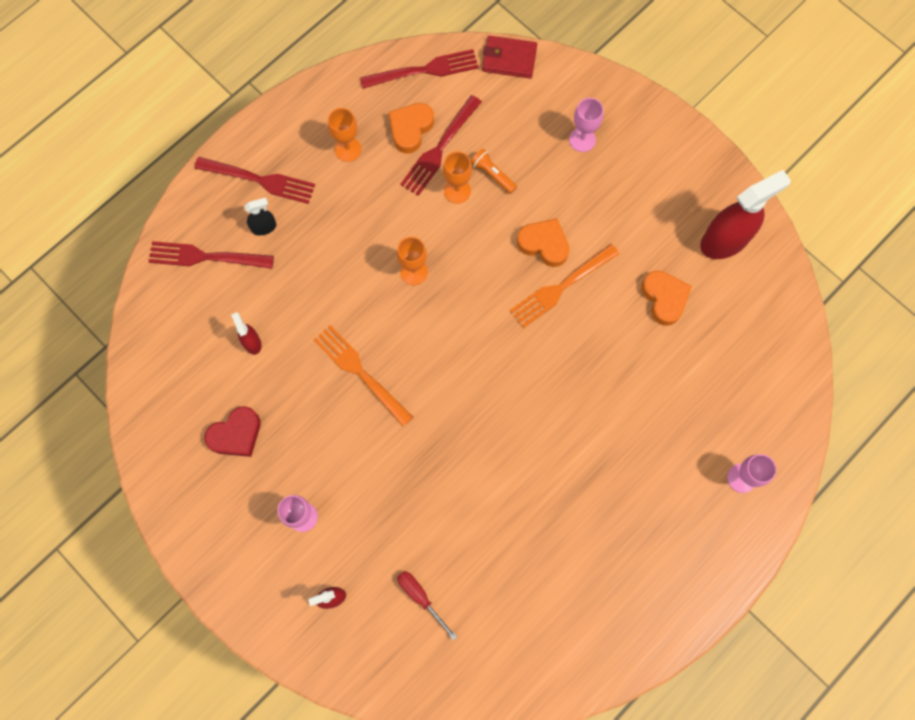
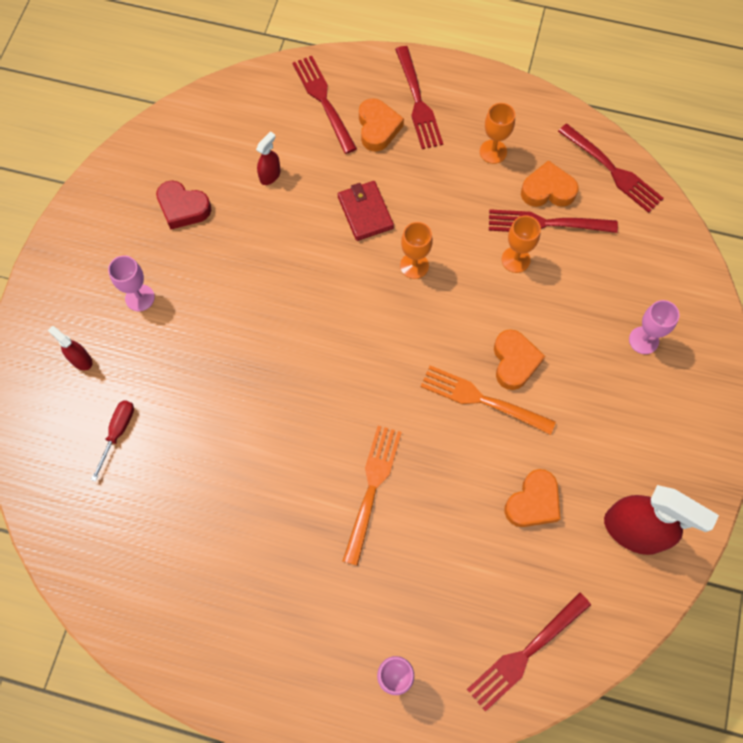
camera: 60 degrees right, 5 degrees down
black spray bottle [244,198,276,236] -> orange heart [359,98,404,152]
orange fork [313,325,413,427] -> orange fork moved to [343,426,402,566]
orange flashlight [471,149,517,194] -> none
red wallet [482,35,537,78] -> red wallet moved to [338,181,394,241]
none -> red fork [467,592,591,712]

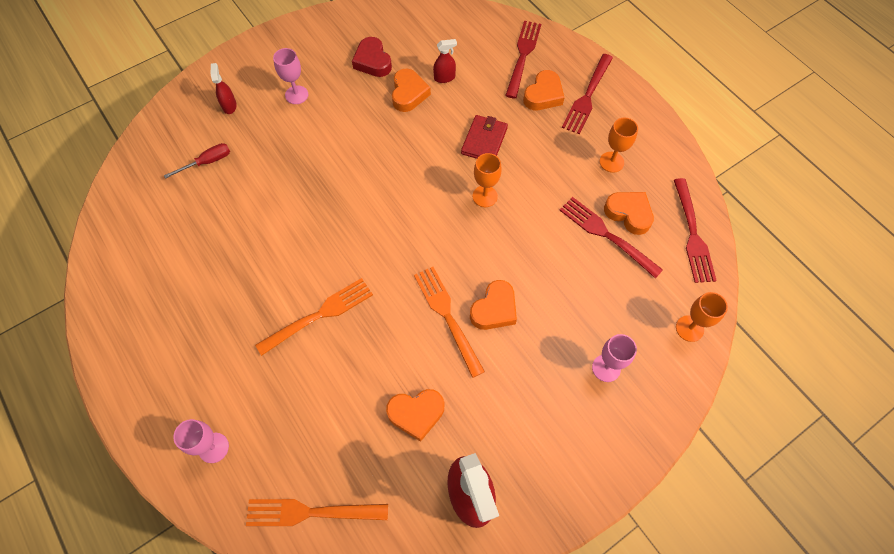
camera: 40 degrees right, 5 degrees down
red fork [467,592,591,712] -> orange fork [246,499,388,526]
orange goblet [502,216,541,273] -> orange goblet moved to [676,292,728,342]
none -> orange heart [392,69,431,112]

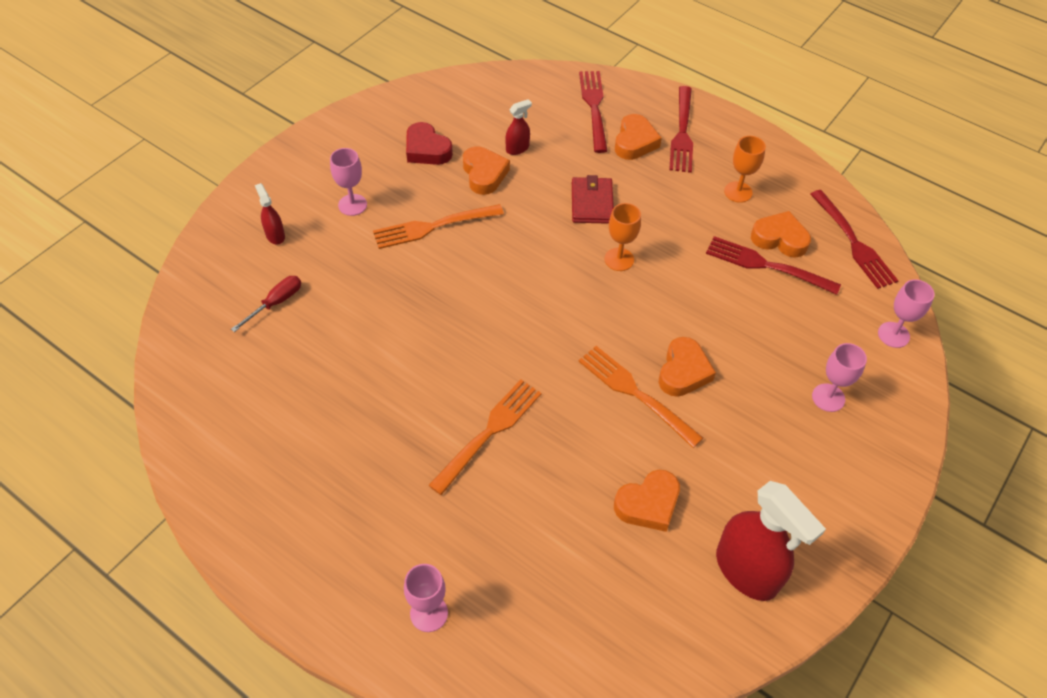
camera: 20 degrees left, 10 degrees down
orange fork [246,499,388,526] -> orange fork moved to [373,204,504,249]
orange goblet [676,292,728,342] -> pink goblet [878,279,935,348]

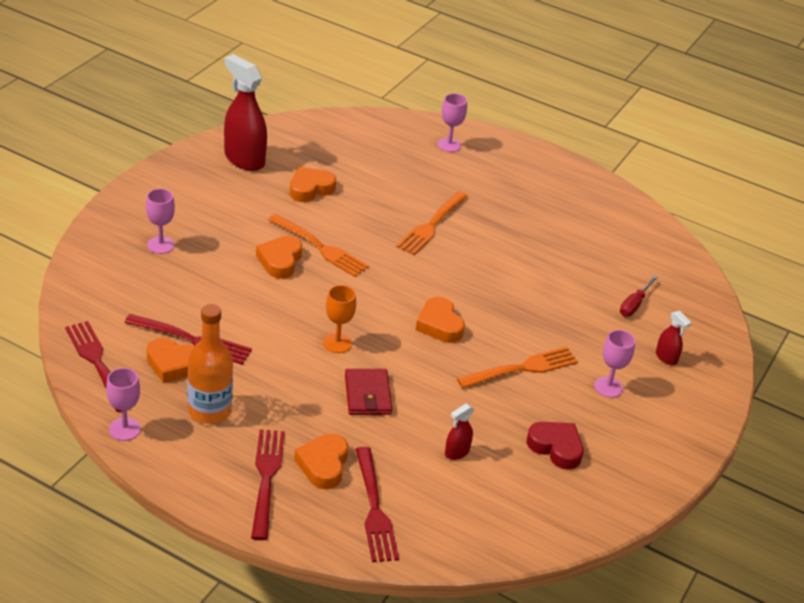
camera: 170 degrees right, 15 degrees down
orange heart [463,146,510,195] -> orange heart moved to [416,297,465,343]
orange goblet [724,136,766,203] -> orange bottle [187,304,233,424]
pink goblet [878,279,935,348] -> pink goblet moved to [106,368,141,441]

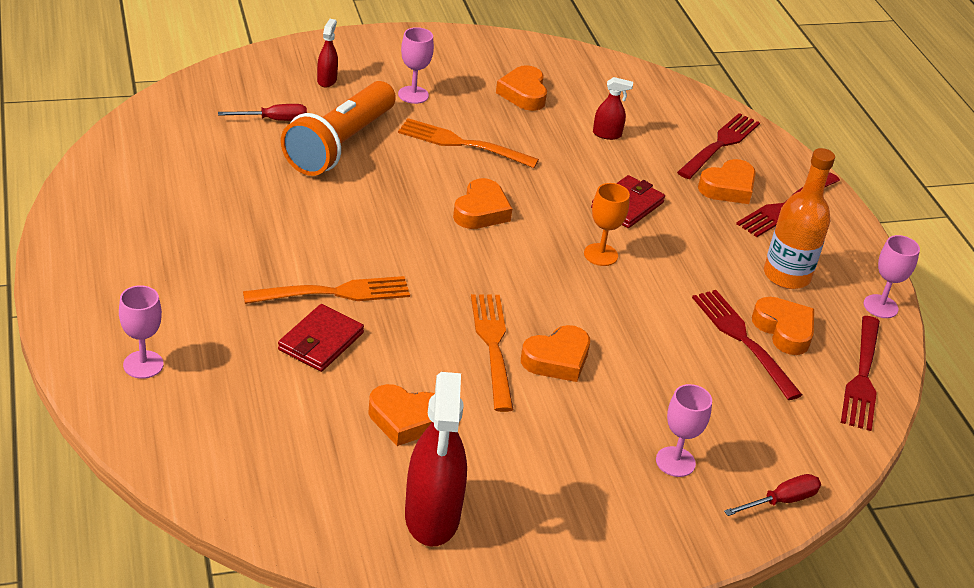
camera: 135 degrees left, 0 degrees up
red heart [527,422,584,470] -> orange heart [496,65,547,111]
none -> red wallet [278,304,364,372]
none -> orange flashlight [281,81,396,176]
none -> red screwdriver [724,474,821,516]

